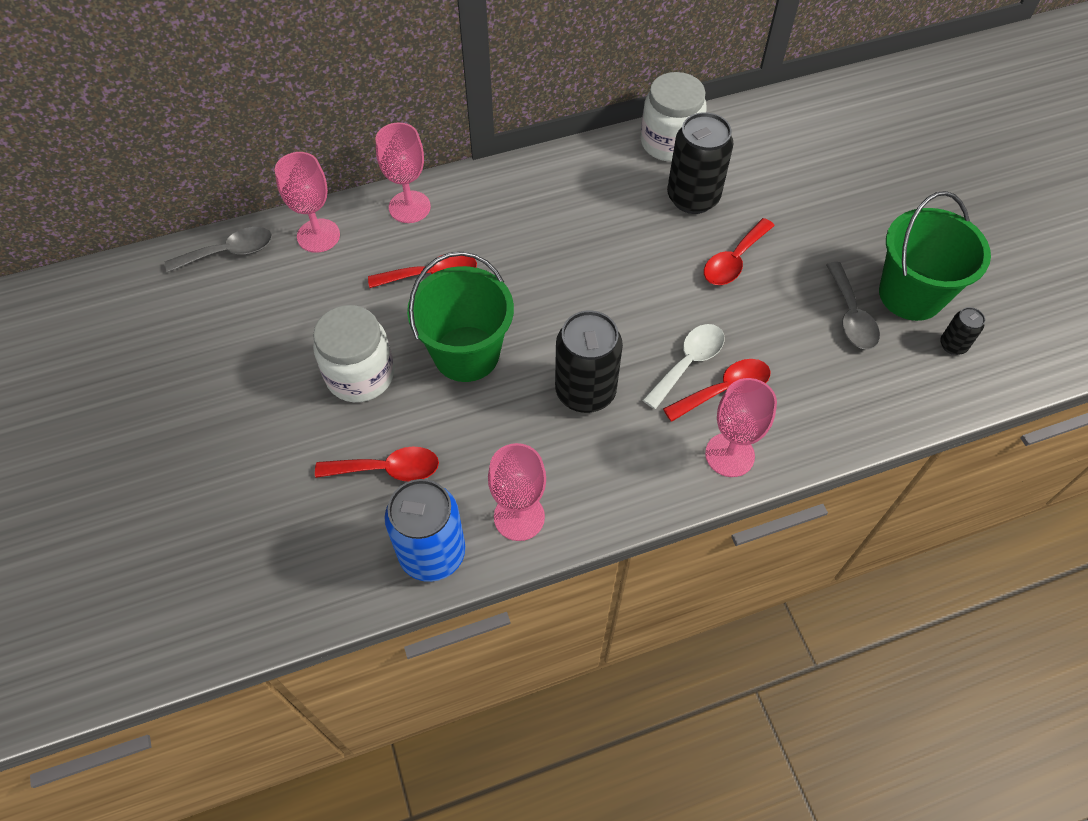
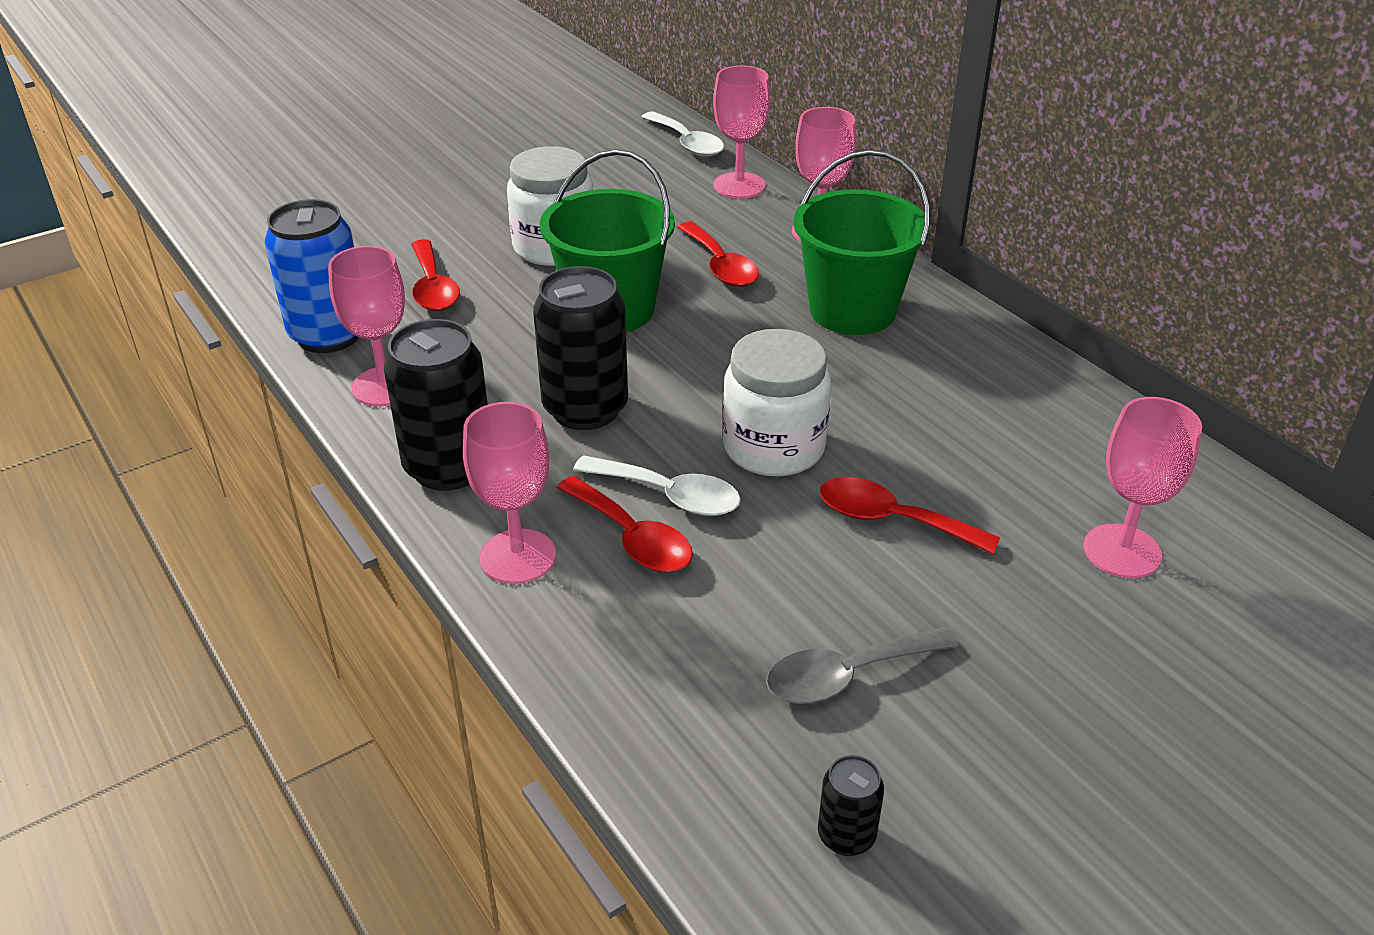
camera: 75 degrees right, 20 degrees down
grey spoon [165,227,272,273] -> white spoon [642,111,724,157]
white jar [641,72,707,162] -> white jar moved to [722,329,831,477]
black can [667,112,734,214] -> black can moved to [384,319,488,491]
green bucket [879,191,991,321] -> green bucket moved to [793,150,930,335]
none -> pink goblet [1083,397,1202,578]

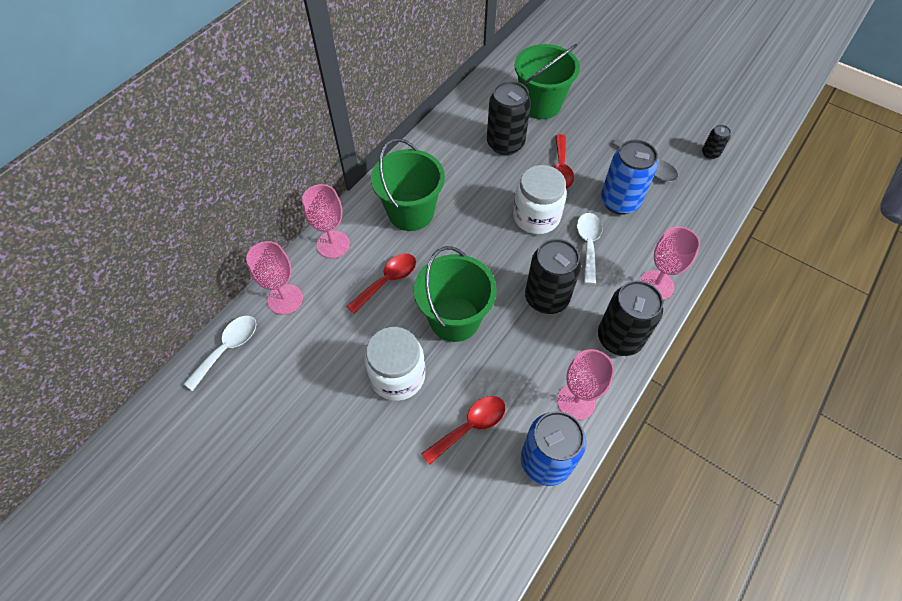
camera: 110 degrees left, 20 degrees up
red spoon [557,476,693,572] -> none
pink goblet [1083,397,1202,578] -> green bucket [514,44,580,119]
none -> black can [487,81,531,155]
none -> blue can [601,139,658,215]

